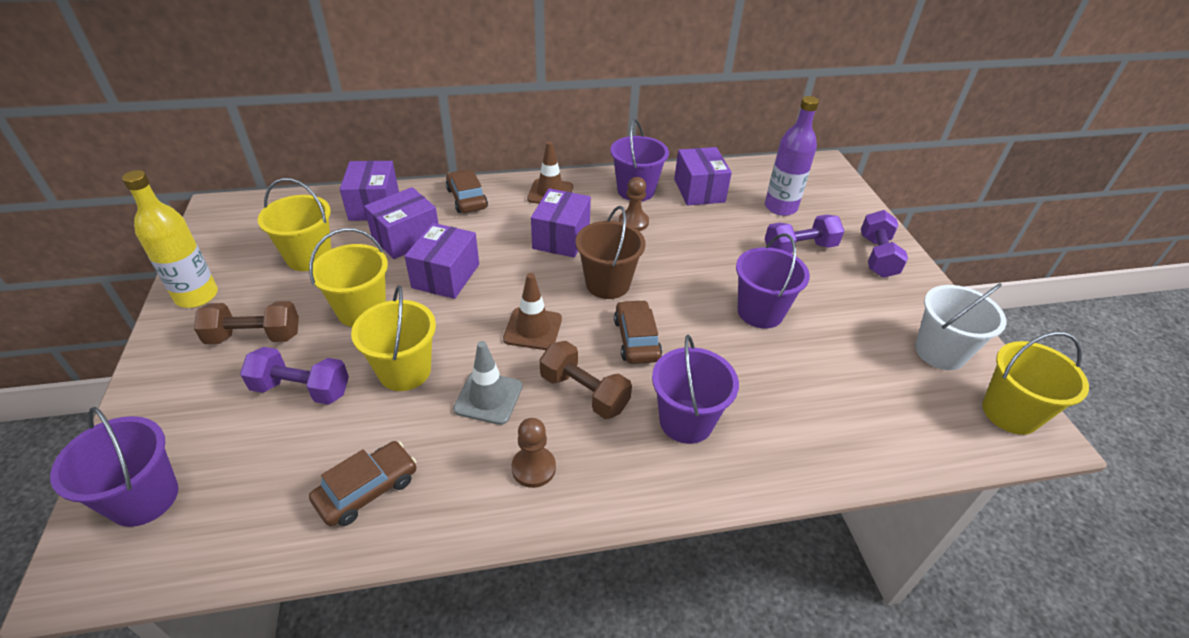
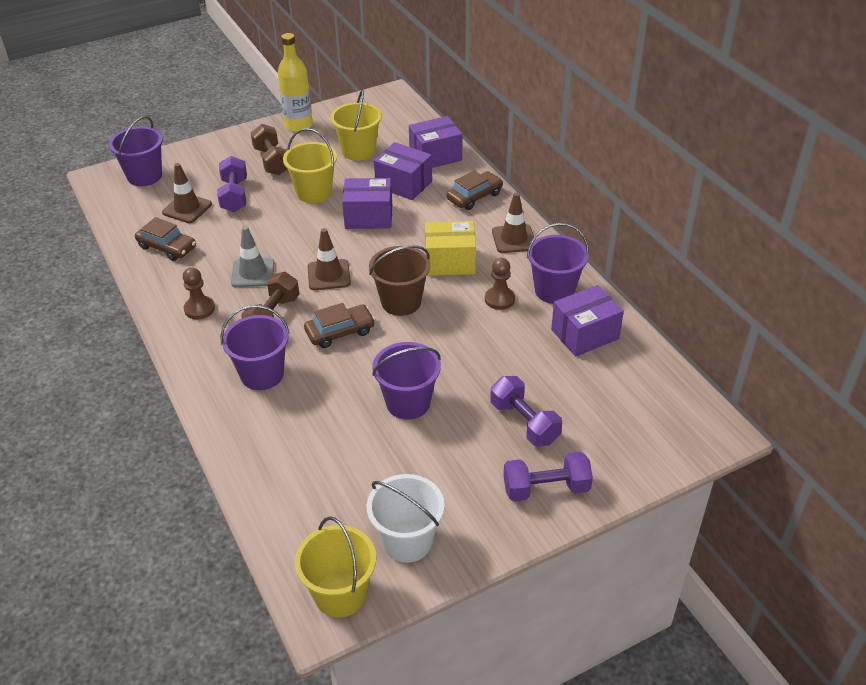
camera: 75 degrees right, 0 degrees up
yellow bucket [351,286,436,391] -> none
purple box [531,188,591,258] -> yellow box [425,221,476,276]
purple bottle [765,96,819,216] -> none
none -> brown traffic cone [162,163,212,223]

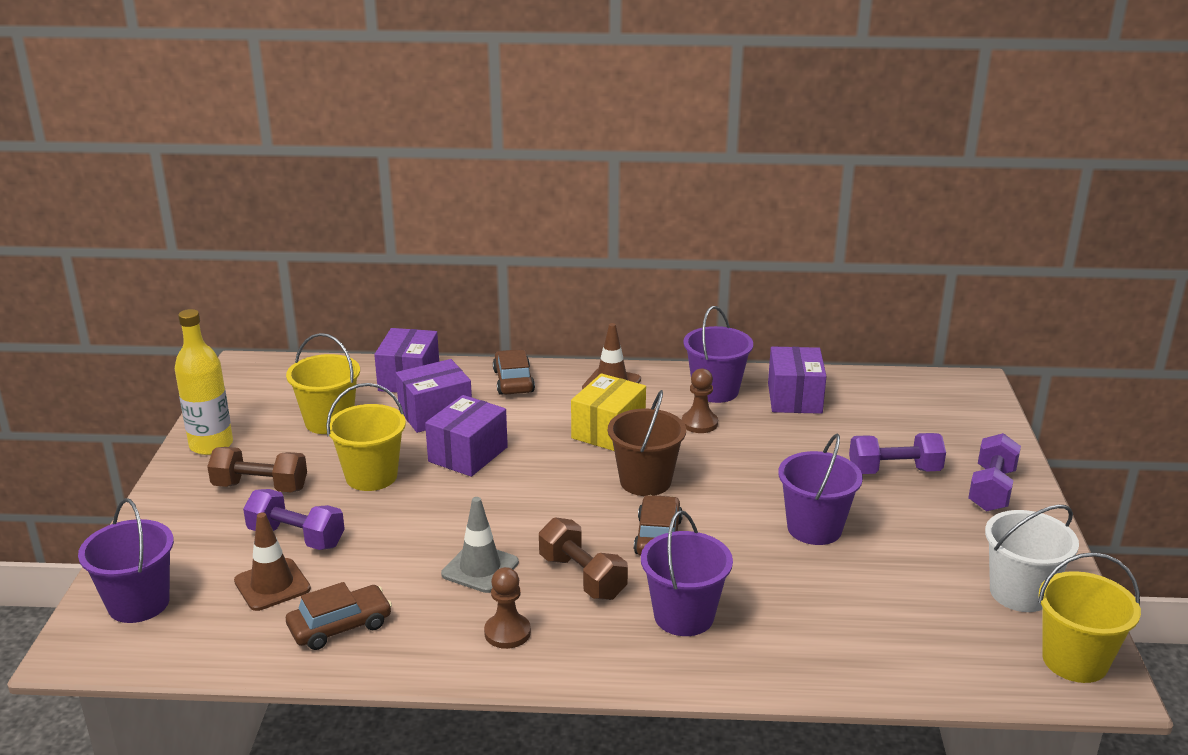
camera: 60 degrees left, 15 degrees down
brown traffic cone [308,228,351,290] -> none

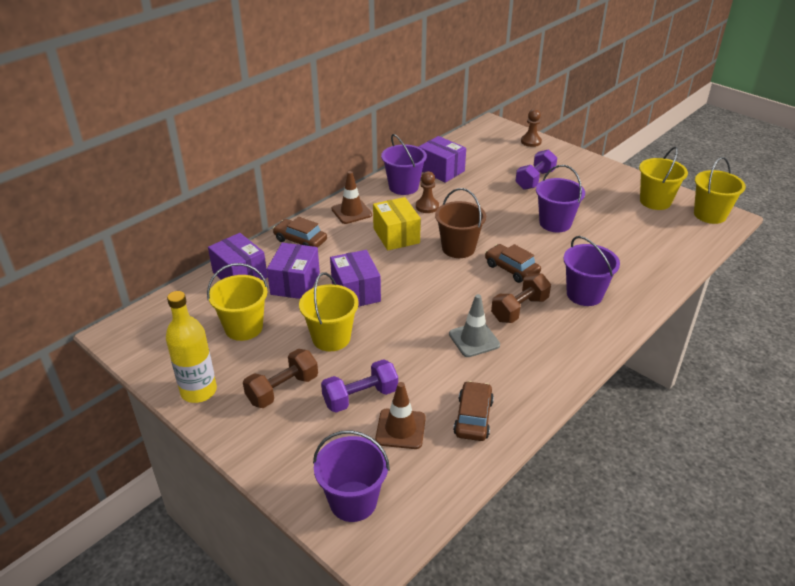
camera: 50 degrees left, 10 degrees up
brown pawn [484,567,531,649] -> brown pawn moved to [521,109,542,147]
brown dumbbell [539,517,628,600] -> brown dumbbell turned 45 degrees counterclockwise [491,273,551,323]
purple dumbbell [968,433,1021,512] -> none
white bucket [985,505,1079,612] -> yellow bucket [639,147,688,210]

